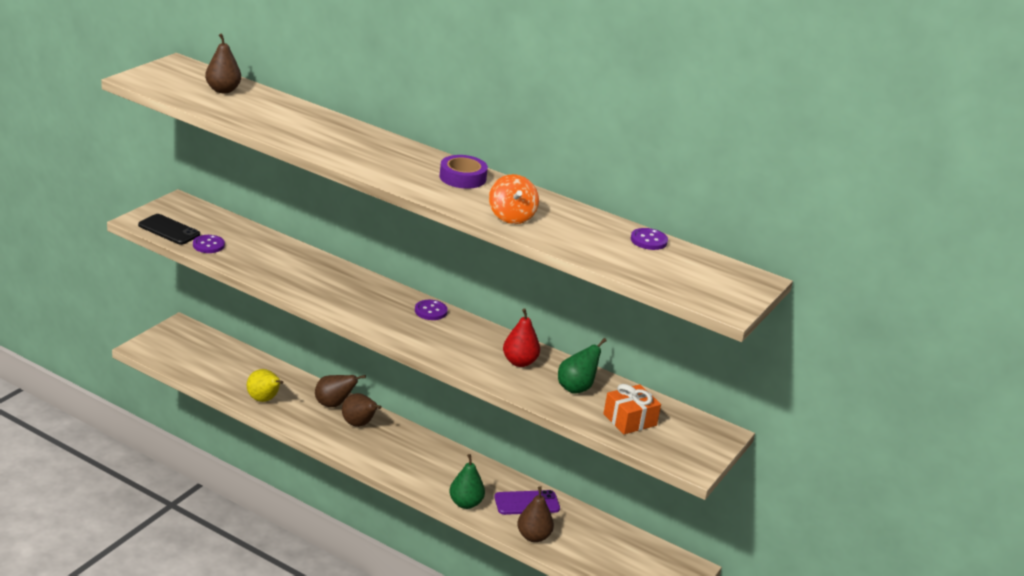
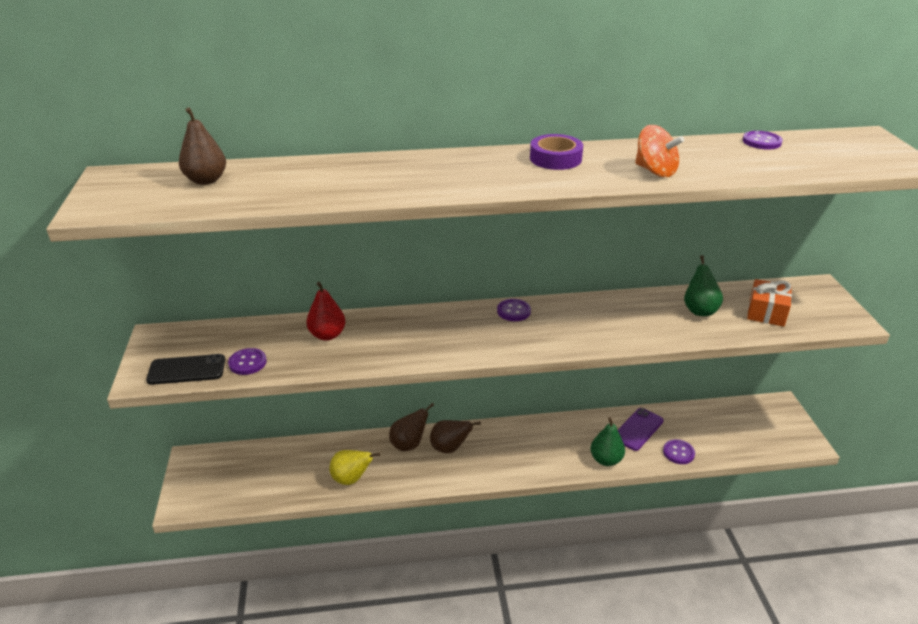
camera: 35 degrees left, 5 degrees up
red pear [503,308,540,367] -> red pear moved to [306,282,346,341]
brown pear [517,486,554,542] -> purple button [663,439,695,464]

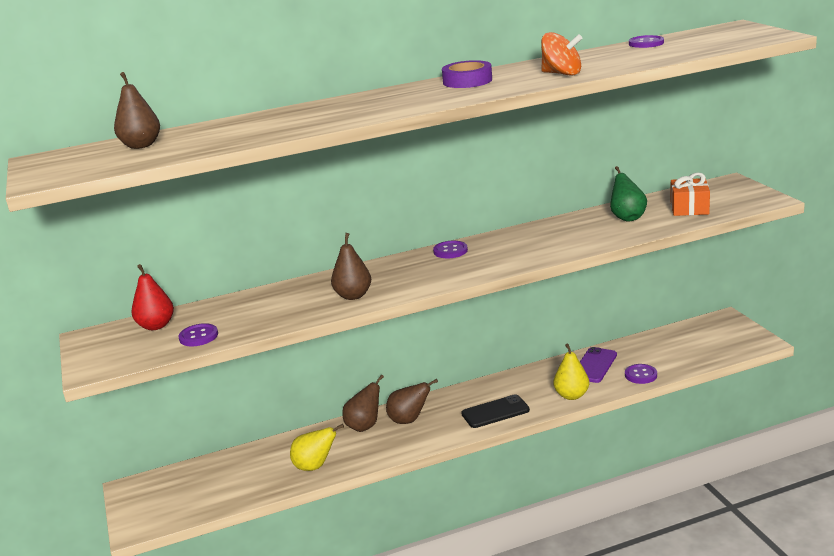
camera: 10 degrees left, 10 degrees down
black phone [146,354,225,385] -> black phone moved to [461,394,530,428]
red pear [306,282,346,341] -> red pear moved to [132,264,174,330]
green pear [590,417,625,466] -> yellow pear [554,344,589,400]
none -> brown pear [331,233,371,300]

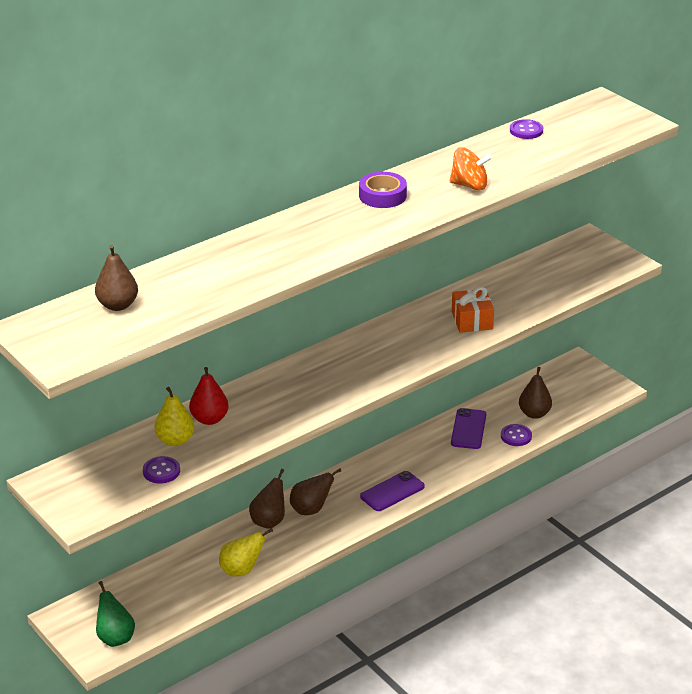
camera: 20 degrees left, 10 degrees up
red pear [132,264,174,330] -> red pear moved to [189,367,229,425]
brown pear [331,233,371,300] -> brown pear moved to [519,367,552,419]
purple button [433,241,468,258] -> none
black phone [461,394,530,428] -> purple phone [360,471,425,511]
yellow pear [554,344,589,400] -> yellow pear moved to [154,387,194,446]
green pear [610,166,647,222] -> green pear moved to [96,581,135,647]
orange gift [670,172,710,216] -> orange gift moved to [452,287,494,333]

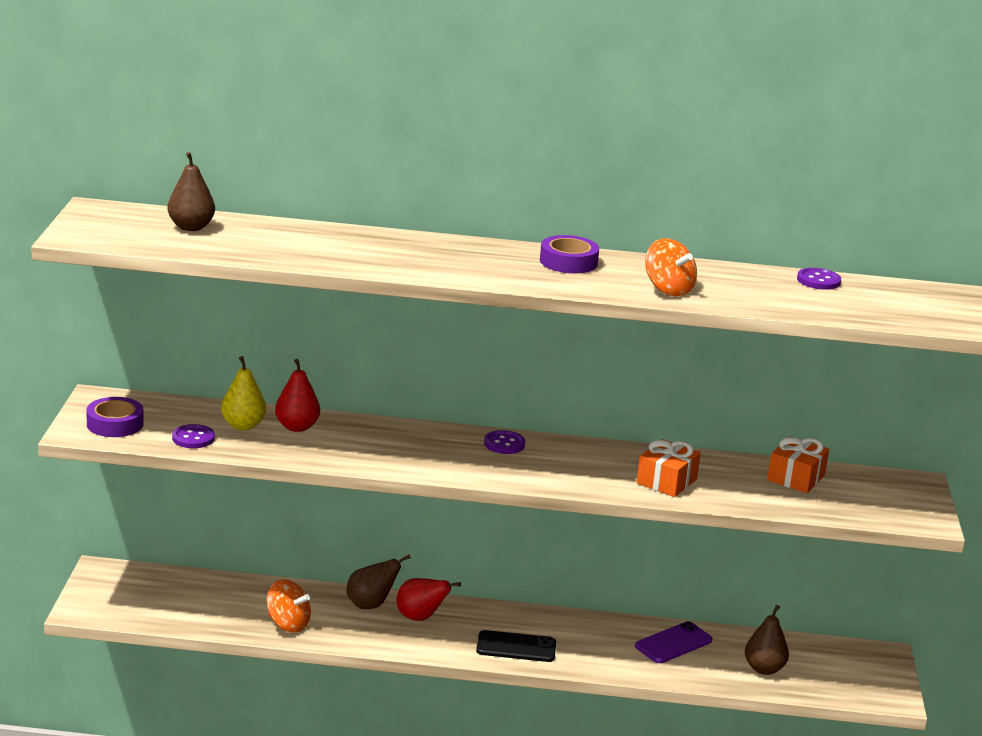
camera: 40 degrees right, 10 degrees down
green pear [96,581,135,647] -> none
yellow pear [219,528,273,576] -> orange spinning top [267,579,311,633]
brown pear [290,468,341,515] -> red pear [396,578,461,621]
purple phone [360,471,425,511] -> black phone [476,630,556,662]
purple button [501,424,532,446] -> purple button moved to [484,430,525,454]
none -> purple tape [86,397,144,437]
none -> orange gift [767,436,829,493]

